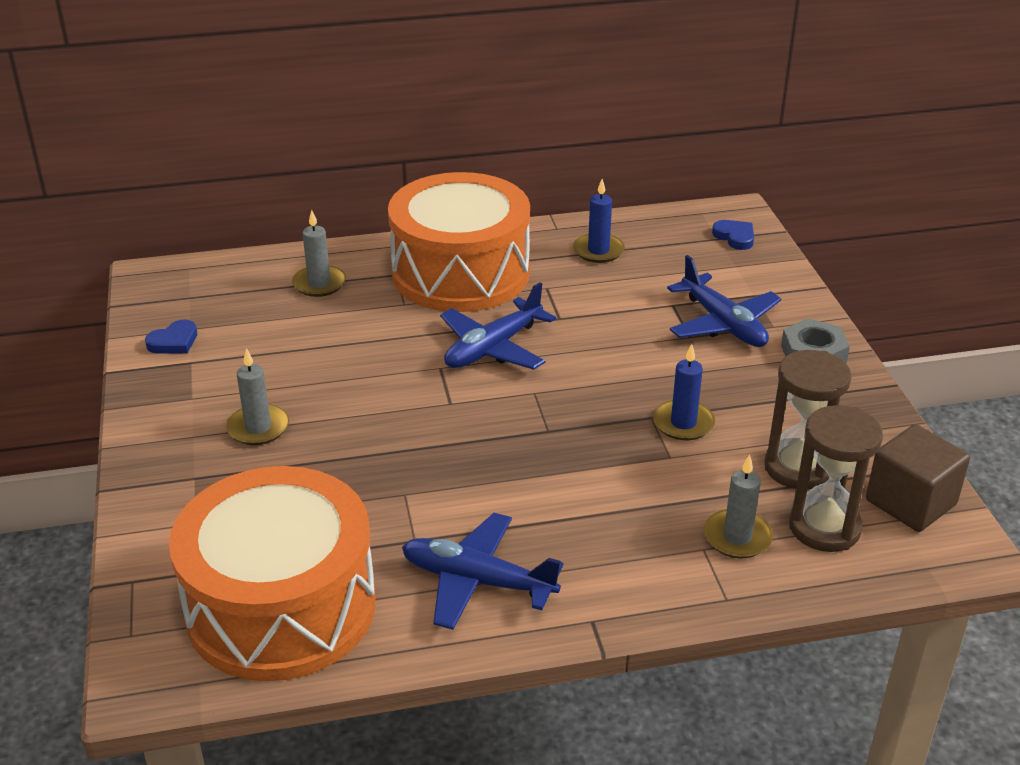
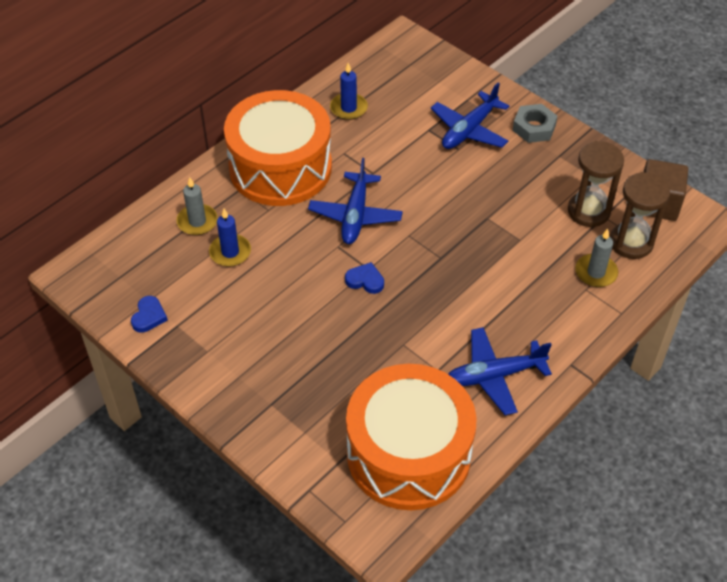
camera: 35 degrees left, 15 degrees up
grey candle [226,348,289,445] -> none
blue candle [653,344,715,440] -> blue candle moved to [209,209,251,267]
blue plane [667,255,781,347] -> blue plane turned 105 degrees clockwise [431,83,509,149]
blue heart [712,220,754,250] -> blue heart moved to [345,262,384,294]

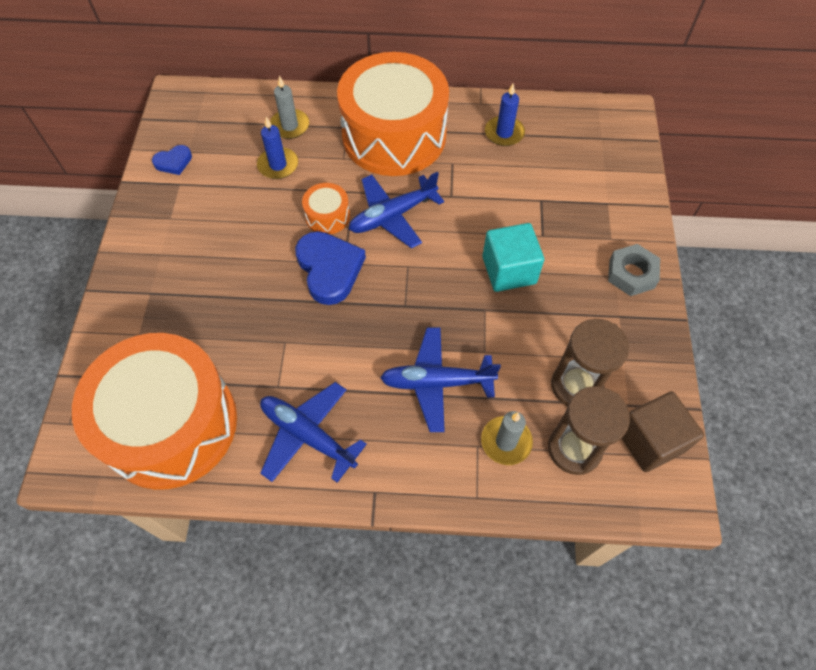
camera: 50 degrees right, 10 degrees up
blue heart [345,262,384,294] -> blue heart [295,231,366,305], size x1.90
blue plane [431,83,509,149] -> blue plane moved to [380,327,501,432]
none -> orange drum [302,183,350,234]
none -> turquoise cube [482,223,544,292]

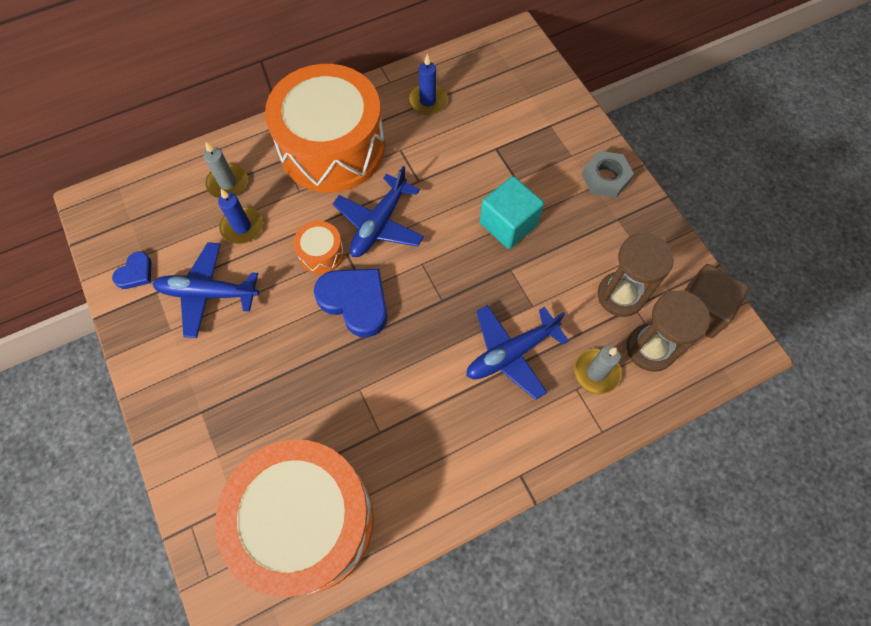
camera: 30 degrees left, 5 degrees up
blue plane [260,382,367,483] -> blue plane moved to [153,242,259,338]

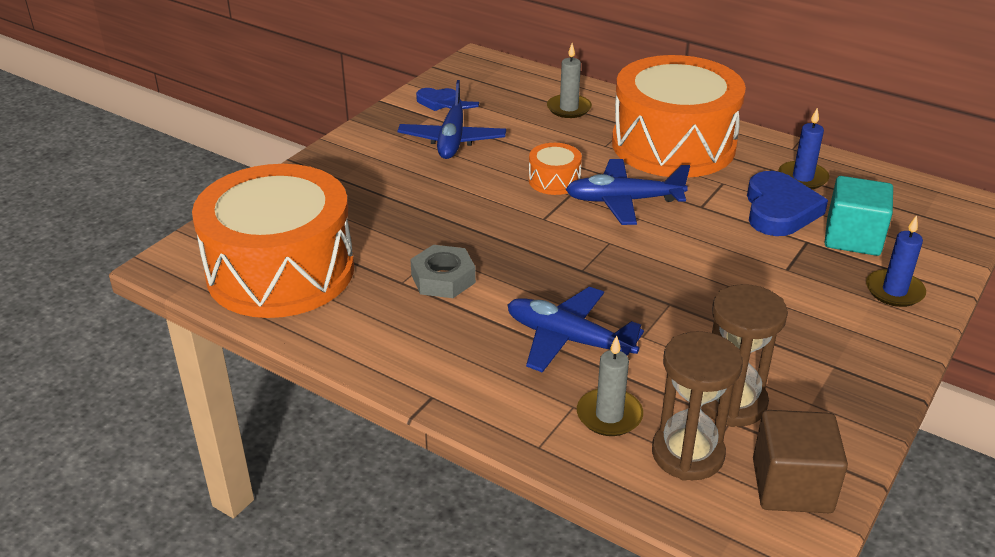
camera: 60 degrees right, 30 degrees down
blue plane [153,242,259,338] -> blue plane turned 150 degrees counterclockwise [398,80,506,159]
blue candle [218,189,263,244] -> blue candle moved to [866,215,926,307]
blue heart [314,269,387,337] -> blue heart moved to [747,171,828,236]
turquoise cube [480,176,544,249] -> turquoise cube moved to [825,176,893,256]
grey nut [582,151,634,198] -> grey nut moved to [410,245,476,298]

